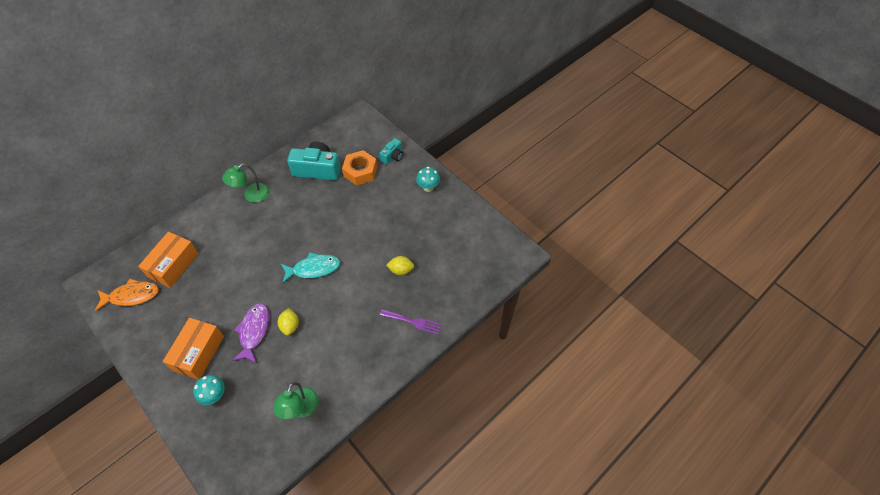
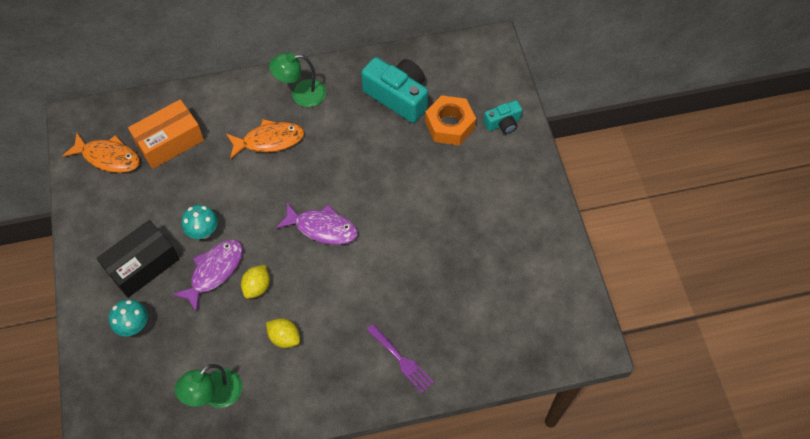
camera: 30 degrees right, 5 degrees up
orange box [163,318,224,380] -> black box [97,220,179,298]
turquoise fish [281,252,341,284] -> purple fish [276,203,358,245]
yellow lemon [386,256,414,275] -> yellow lemon moved to [266,318,300,348]
turquoise mushroom [416,167,440,192] -> turquoise mushroom moved to [181,205,218,239]
none -> orange fish [226,119,304,159]

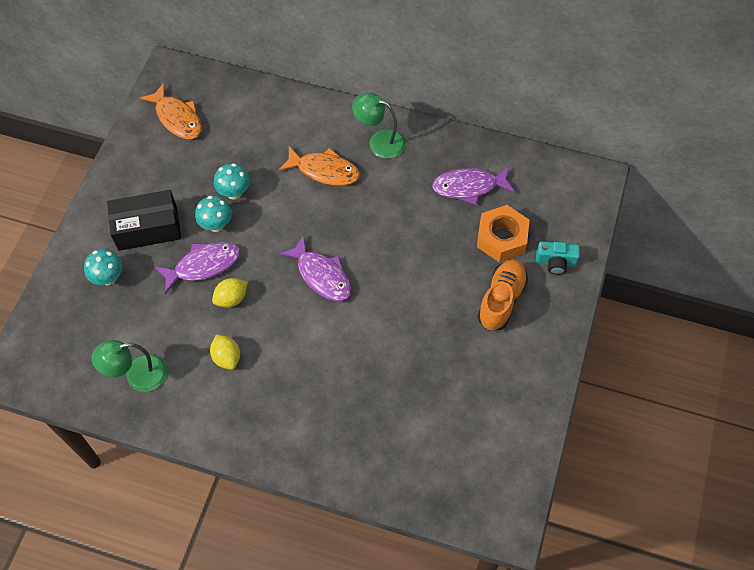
camera: 30 degrees right, 0 degrees up
orange box [128,99,204,169] -> none
turquoise camera [361,57,428,123] -> purple fish [432,166,515,205]
purple fork [367,324,434,393] -> none
none -> turquoise mushroom [214,163,250,200]
none -> orange shoe [477,259,528,330]

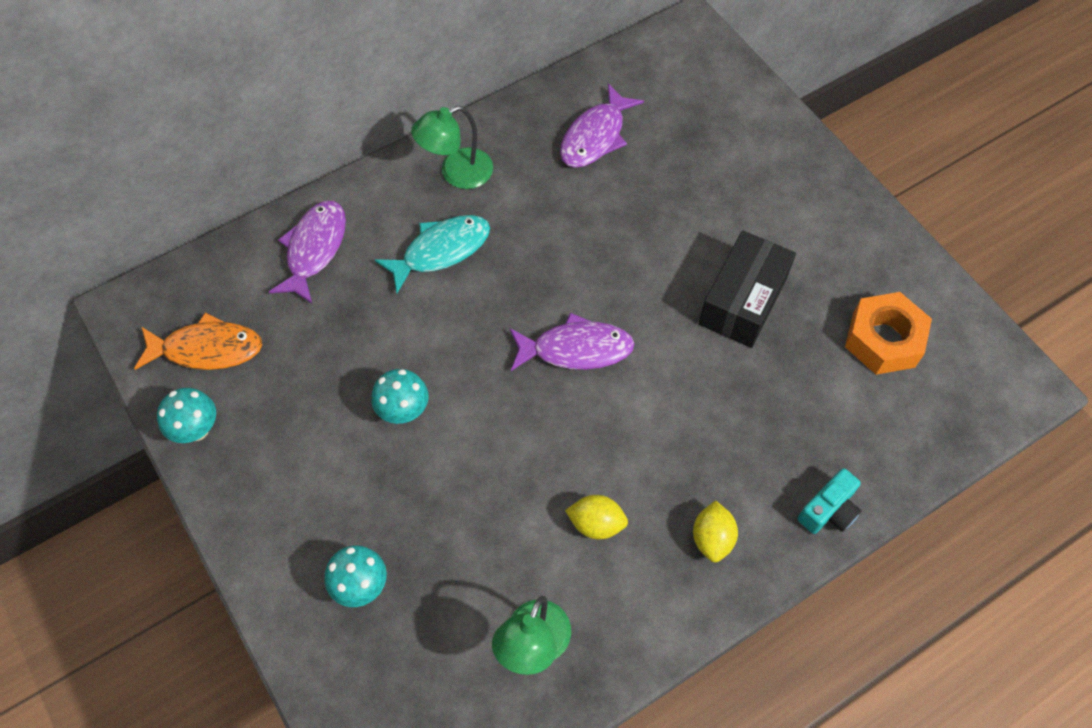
camera: 50 degrees left, 0 degrees up
black box [107,190,181,251] -> black box moved to [699,230,796,348]
purple fish [155,242,240,294] -> purple fish moved to [269,201,346,304]
yellow lemon [212,278,248,308] -> yellow lemon moved to [693,500,738,562]
turquoise mushroom [214,163,250,200] -> turquoise mushroom moved to [157,388,216,443]
orange fish [278,146,360,186] -> turquoise fish [375,215,490,293]
orange nut [477,205,530,262] -> orange nut moved to [845,292,932,375]
orange shoe [477,259,528,330] -> none
turquoise camera [536,241,580,275] -> turquoise camera moved to [798,468,861,534]

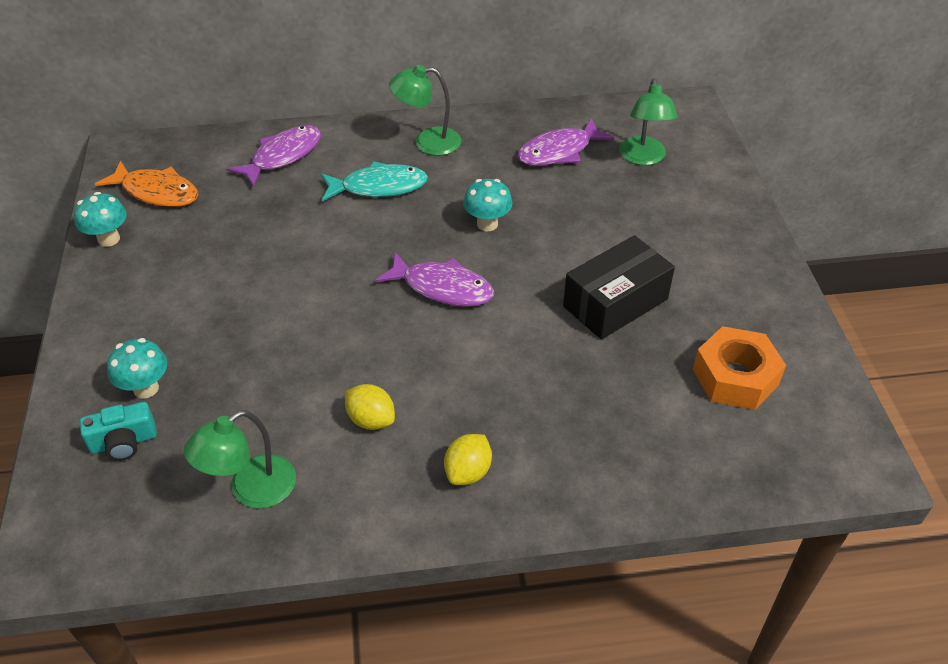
camera: 25 degrees right, 15 degrees down
turquoise mushroom [371,369,428,424] -> turquoise mushroom moved to [463,179,513,231]
turquoise camera [798,468,861,534] -> turquoise camera moved to [80,402,157,461]
none -> green lamp [619,78,677,165]

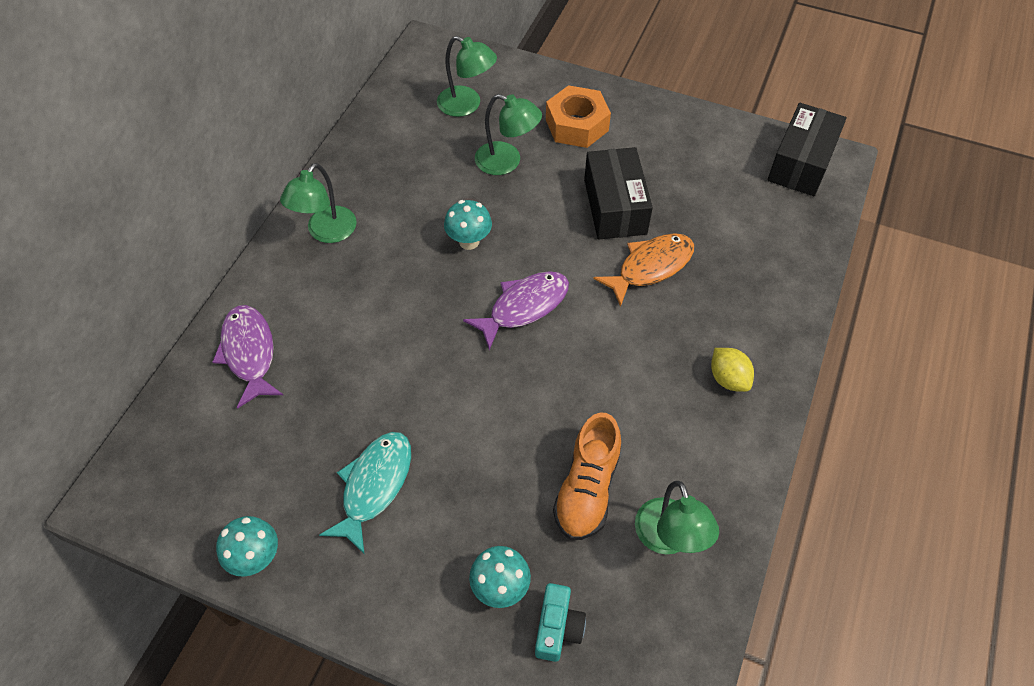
camera: 60 degrees left, 10 degrees up
orange fish [95,161,198,207] -> orange fish moved to [593,233,694,307]
turquoise fish [321,161,428,202] -> turquoise fish moved to [319,432,411,555]
yellow lemon [345,384,395,430] -> none
purple fish [517,118,615,166] -> none
orange nut [693,326,786,410] -> orange nut moved to [546,85,611,148]
none -> green lamp [475,94,542,175]
none -> orange shoe [553,413,621,540]
none -> black box [767,103,847,196]

